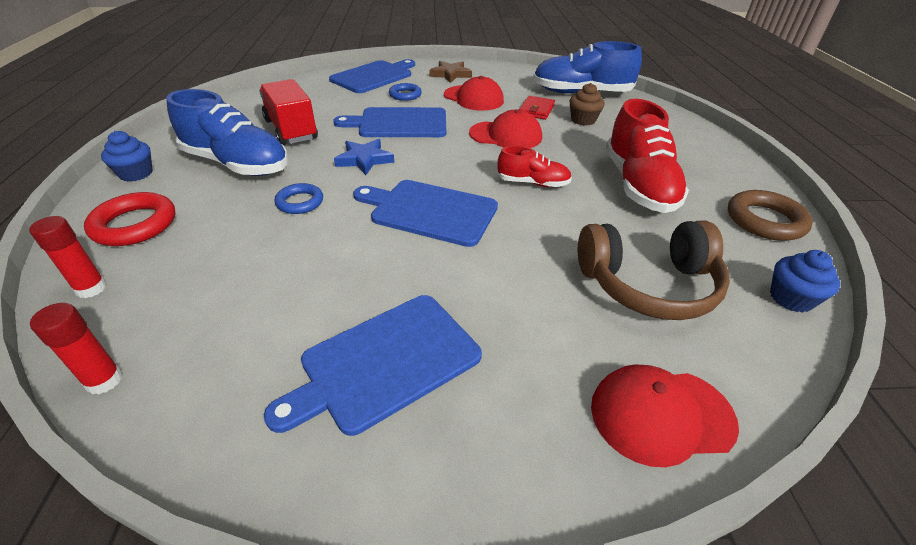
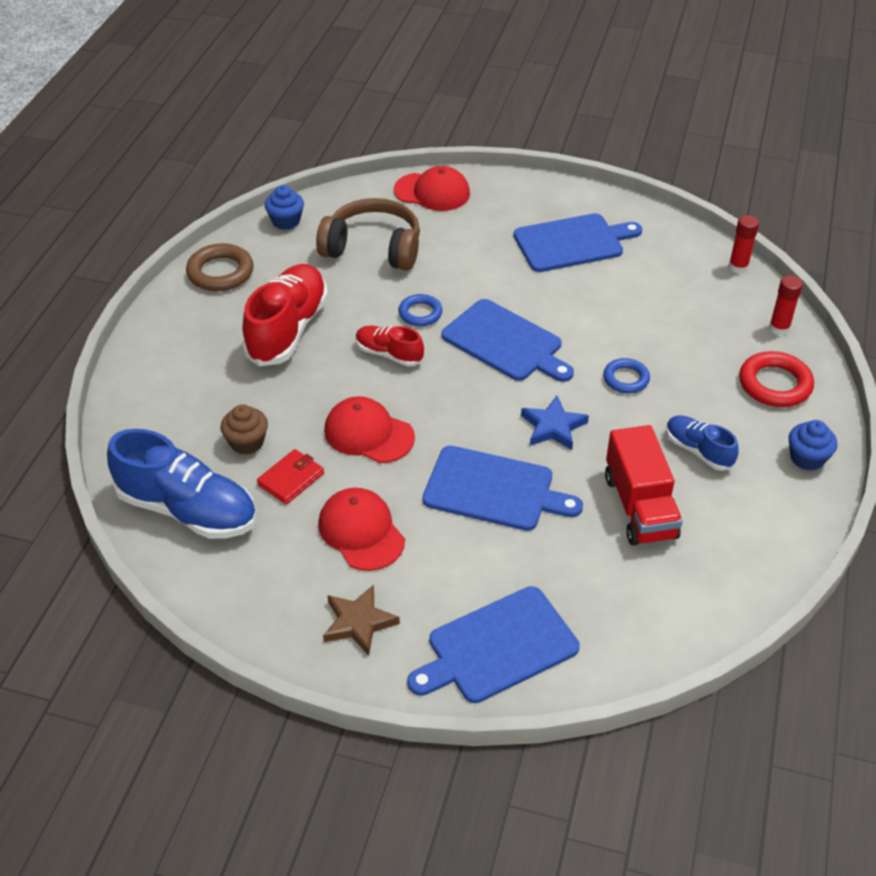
camera: 160 degrees left, 5 degrees up
blue shoe [166,89,288,176] -> blue shoe [666,415,739,471], size x0.54
blue ring [389,83,422,101] -> blue ring moved to [398,294,443,326]

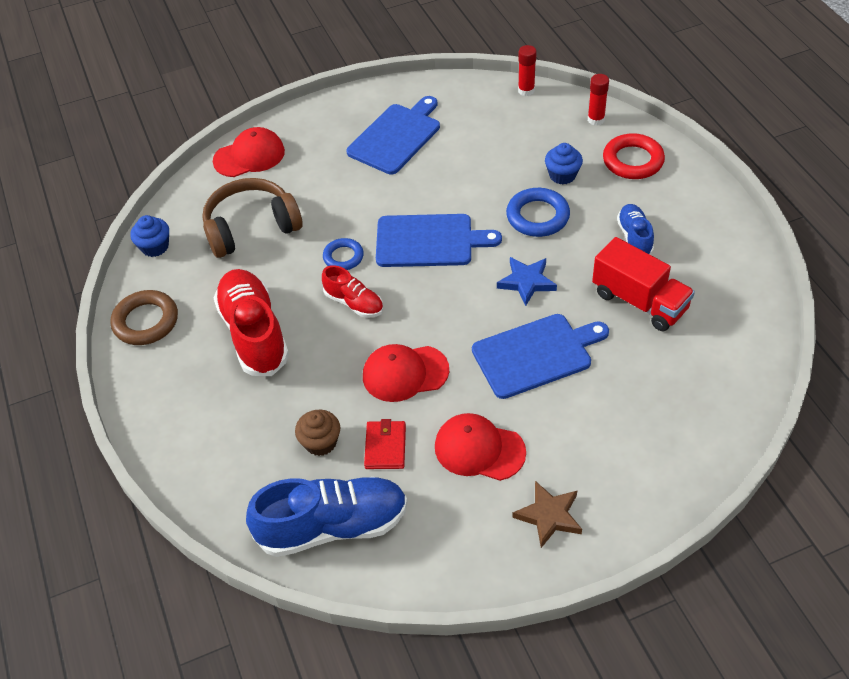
camera: 35 degrees left, 5 degrees up
red shoe [356,326,424,367] -> red shoe turned 135 degrees counterclockwise [322,265,383,318]
blue cutting board [407,586,580,703] -> none
blue ring [603,358,650,393] -> blue ring [506,188,570,237], size x1.57
blue shoe [666,415,739,471] -> blue shoe turned 75 degrees clockwise [617,204,654,255]
blue cupcake [789,420,837,471] -> blue cupcake moved to [545,143,583,185]

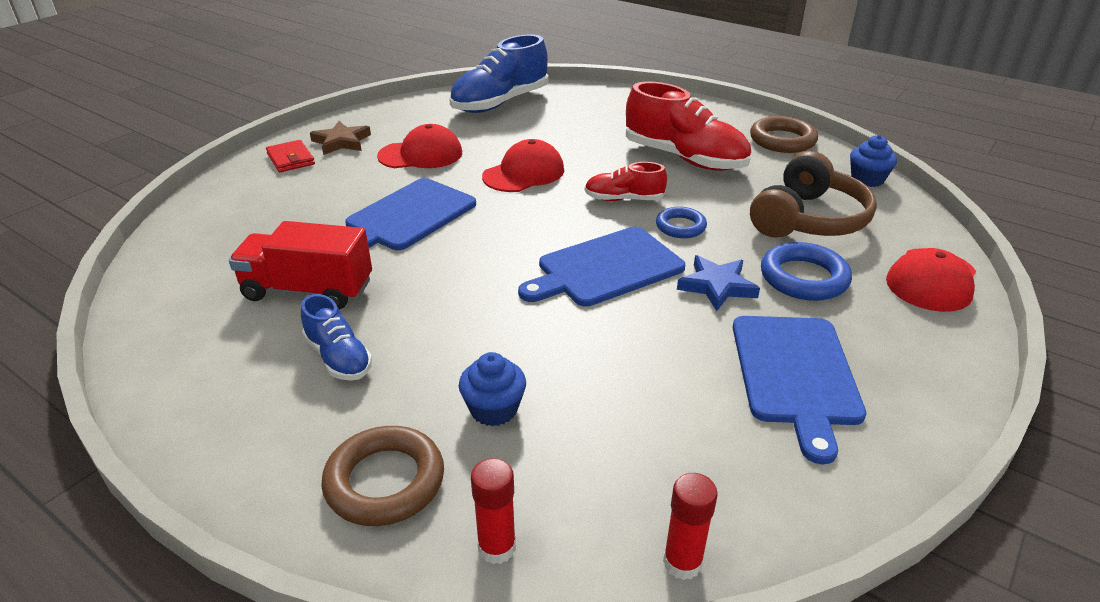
camera: 145 degrees right, 15 degrees down
brown cupcake [295,410,340,456] -> none
red wallet [364,419,406,469] -> red wallet moved to [266,140,315,172]
blue star [497,257,557,306] -> blue star moved to [677,255,760,311]
blue ring [506,188,570,237] -> blue ring moved to [761,242,852,301]
red ring [603,133,665,179] -> brown ring [321,426,444,526]

